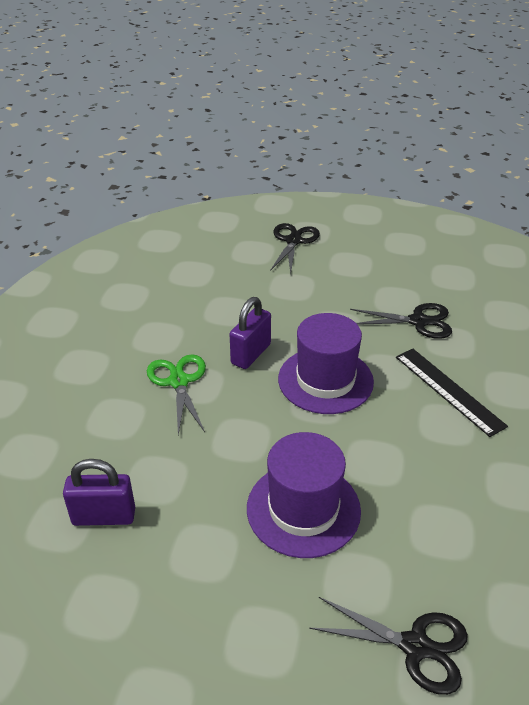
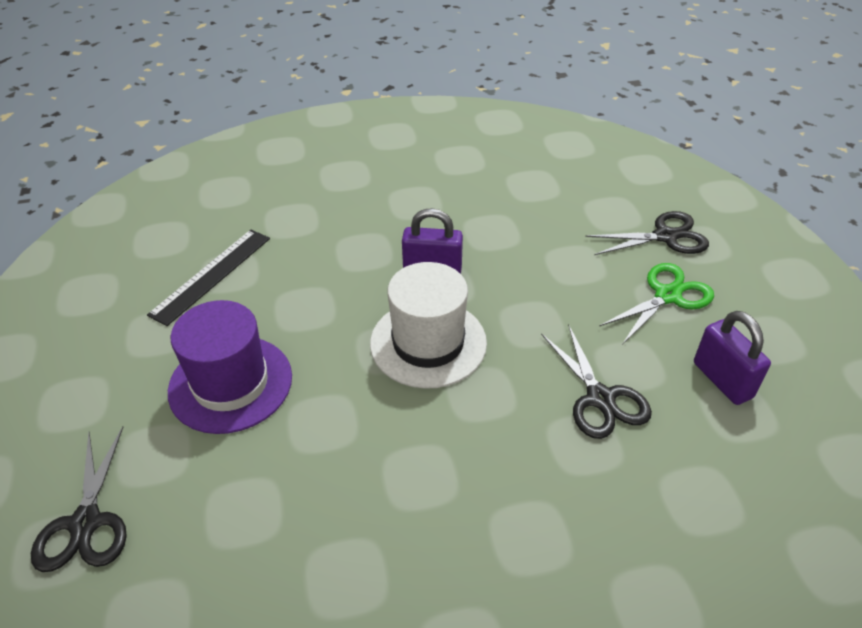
camera: 65 degrees right, 5 degrees up
purple padlock [63,459,135,526] -> purple padlock moved to [694,311,771,405]
green scissors [147,354,206,435] -> green scissors moved to [599,263,714,345]
purple hat [278,313,374,414] -> white hat [370,262,487,389]
black ruler [396,349,508,437] -> black ruler moved to [147,230,270,326]

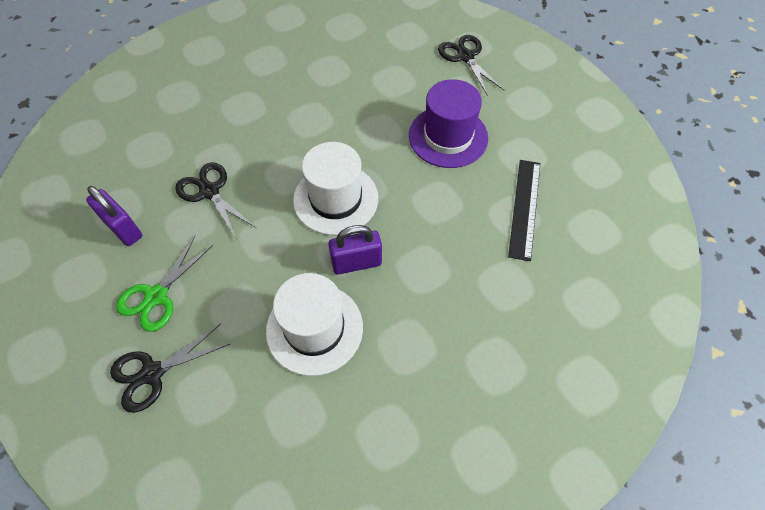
camera: 160 degrees right, 15 degrees up
none -> white hat [266,273,363,376]

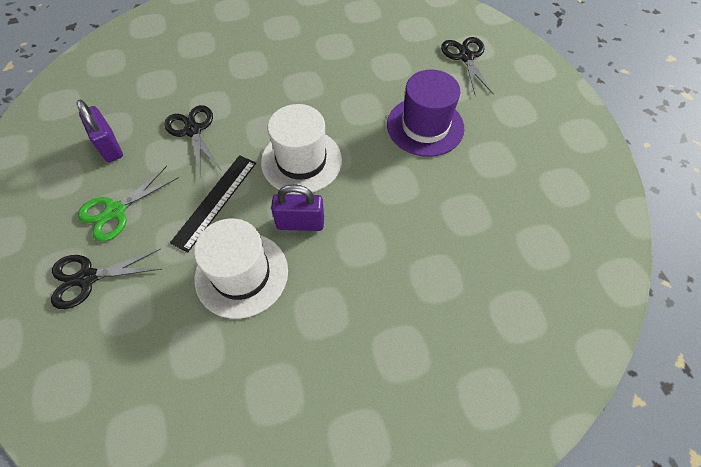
camera: 15 degrees right, 0 degrees up
black ruler [508,160,540,261] -> black ruler moved to [170,155,256,252]

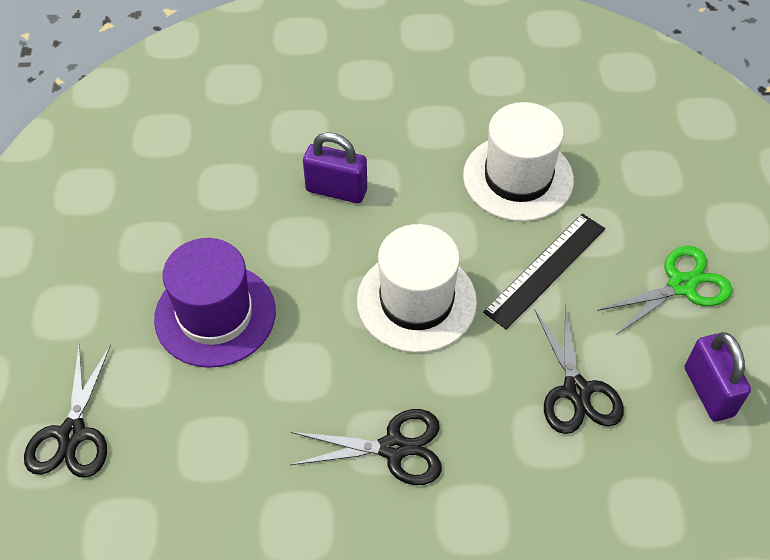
camera: 165 degrees left, 5 degrees down
black scissors [51,249,162,309] -> black scissors moved to [290,409,442,485]
purple padlock [271,184,324,231] -> purple padlock moved to [303,132,367,203]

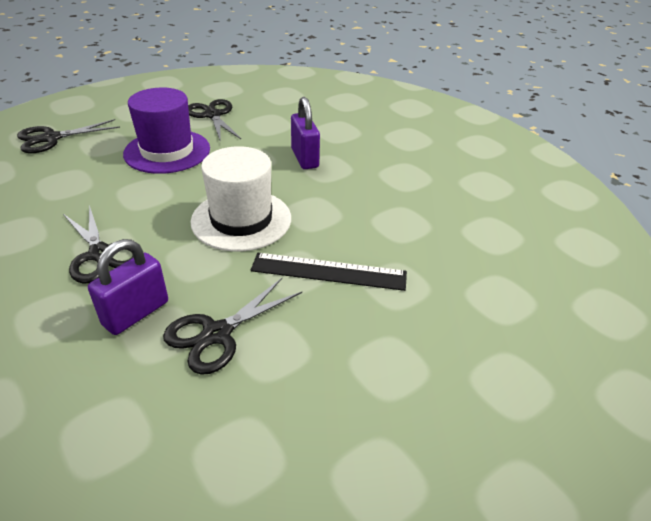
camera: 55 degrees right, 15 degrees down
white hat [463,102,574,222] -> none
green scissors [597,246,733,336] -> none
purple padlock [685,332,751,422] -> purple padlock moved to [88,239,168,335]
none -> black scissors [188,99,241,142]

